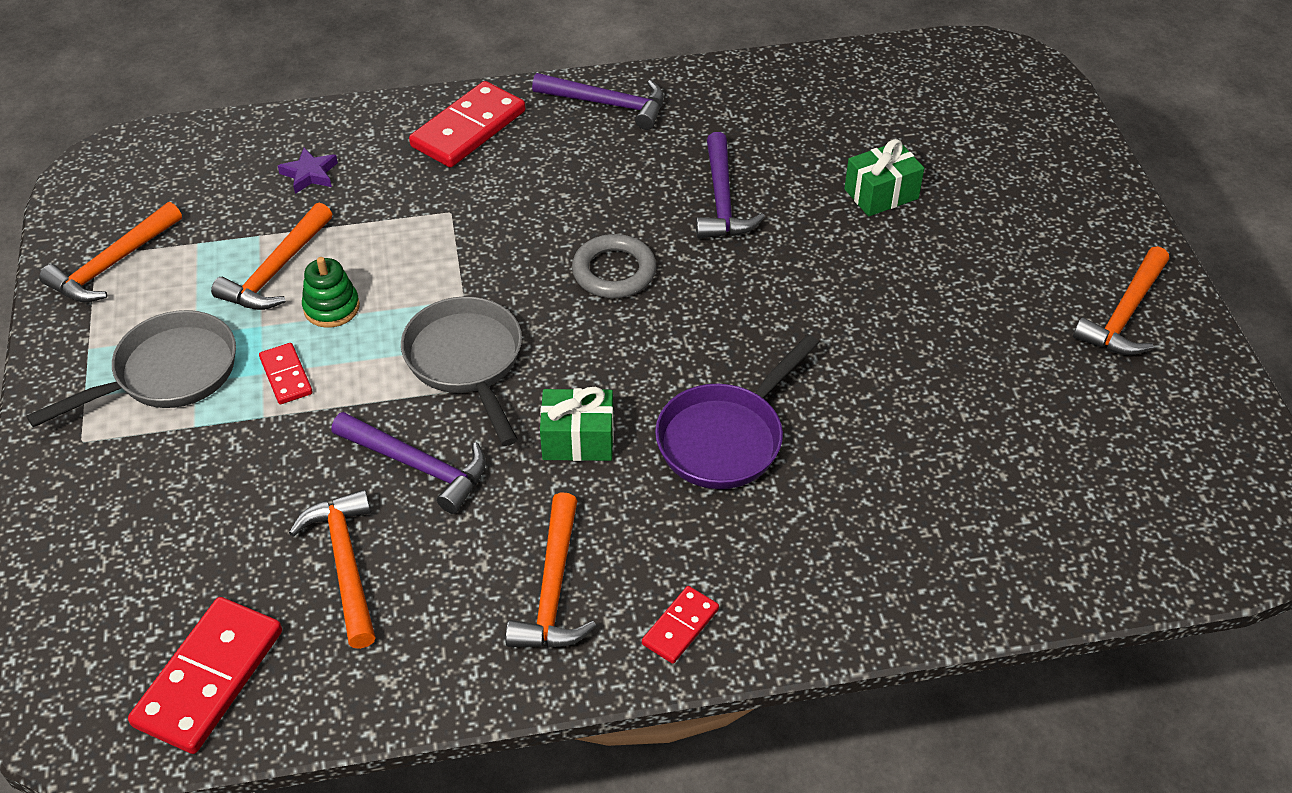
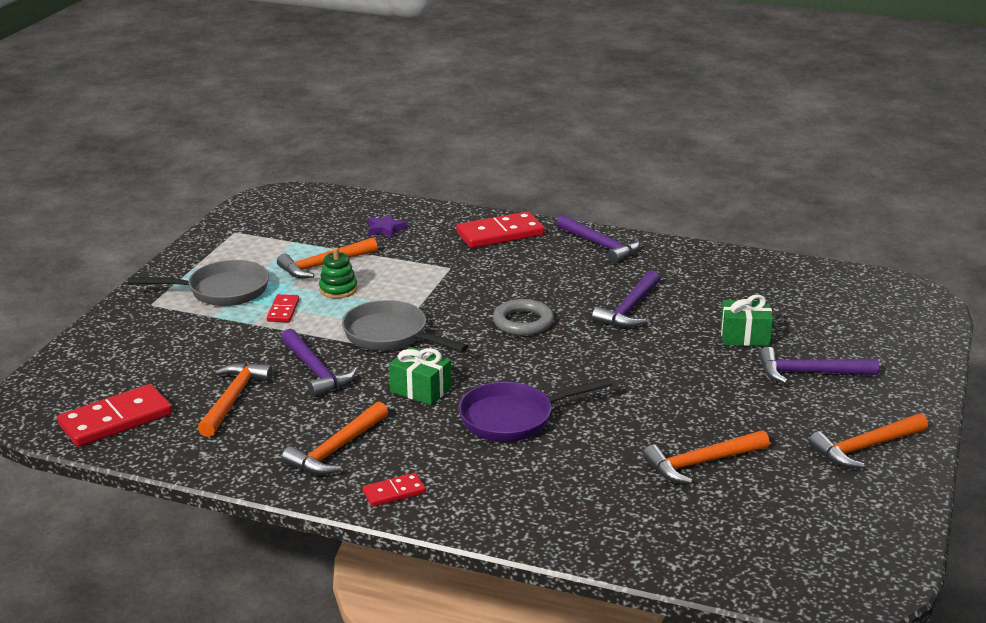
camera: 30 degrees right, 20 degrees down
orange hammer [39,202,182,303] -> orange hammer moved to [643,430,769,484]
grey pan [401,296,522,446] -> grey pan turned 60 degrees counterclockwise [342,300,468,352]
none -> purple hammer [759,347,879,384]

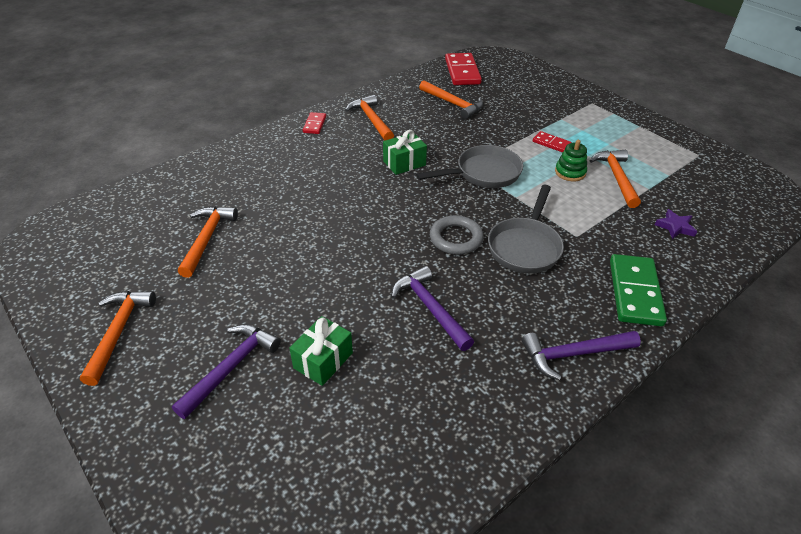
camera: 120 degrees right, 15 degrees up
grey pan [128,260,269,306] -> grey pan moved to [488,185,564,274]
purple hammer [281,328,357,397] -> none
red domino [456,211,545,248] -> green domino [610,254,667,326]
purple pan [458,377,613,442] -> none

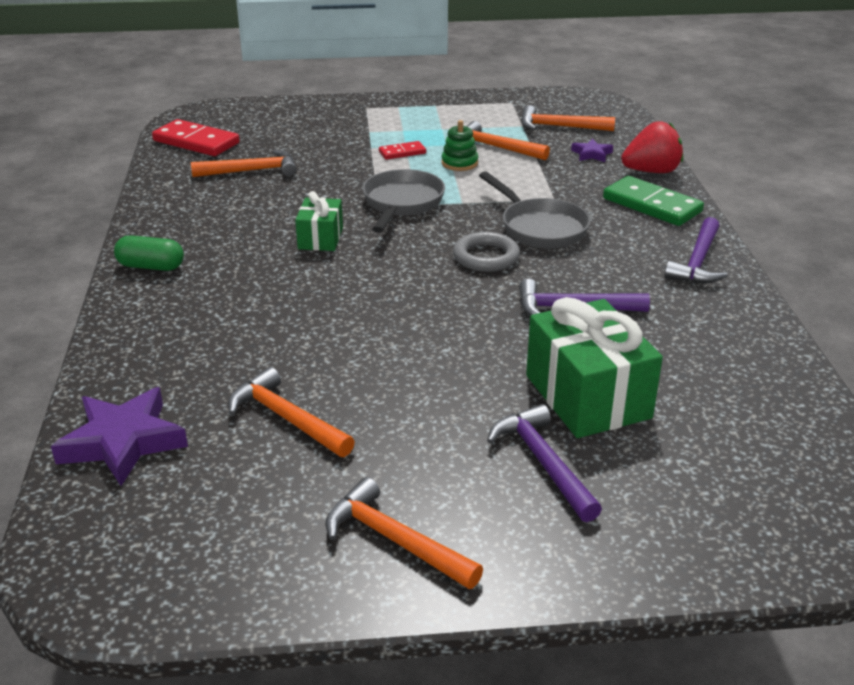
camera: 55 degrees left, 10 degrees down
green gift [289,316,353,386] -> green gift [526,297,663,438], size x1.80
red domino [303,112,326,134] -> green capsule [114,235,184,271]
orange hammer [345,95,394,141] -> orange hammer moved to [521,105,615,131]
none -> purple star [51,387,188,486]
none -> red strawberry [621,121,683,173]

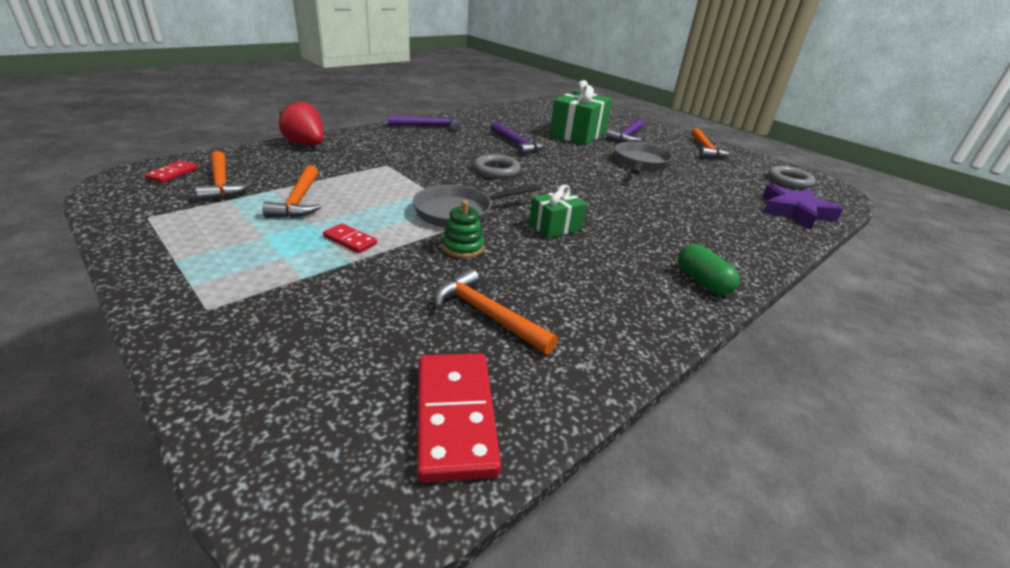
camera: 130 degrees left, 0 degrees up
orange hammer [228,367,355,457] -> none
green stacking toy [441,120,478,171] -> green stacking toy moved to [442,200,484,258]
grey pan [479,172,591,248] -> grey pan moved to [615,142,673,175]
purple star [571,138,613,162] -> none
green domino [603,176,704,226] -> none
none -> red domino [145,160,198,183]
none -> grey ring [768,166,816,188]

